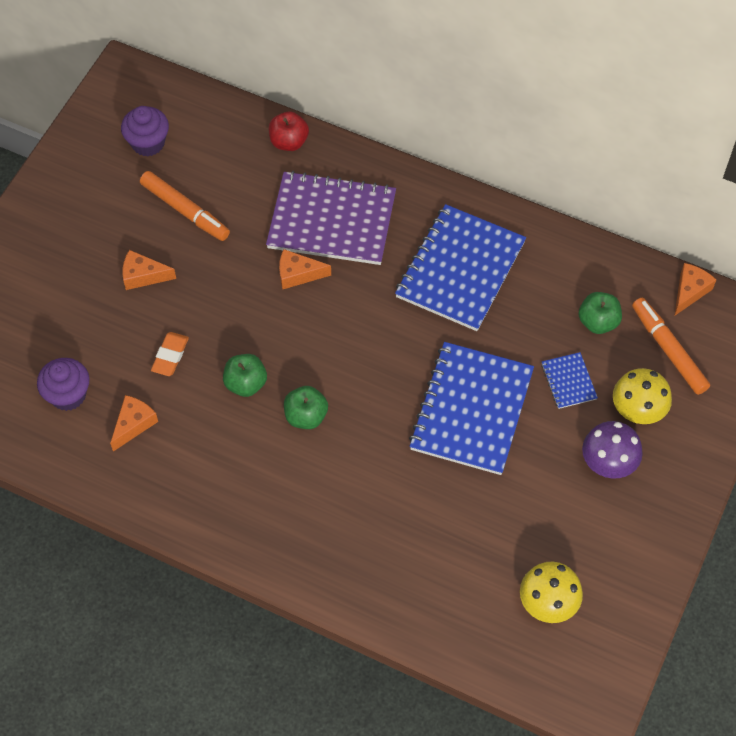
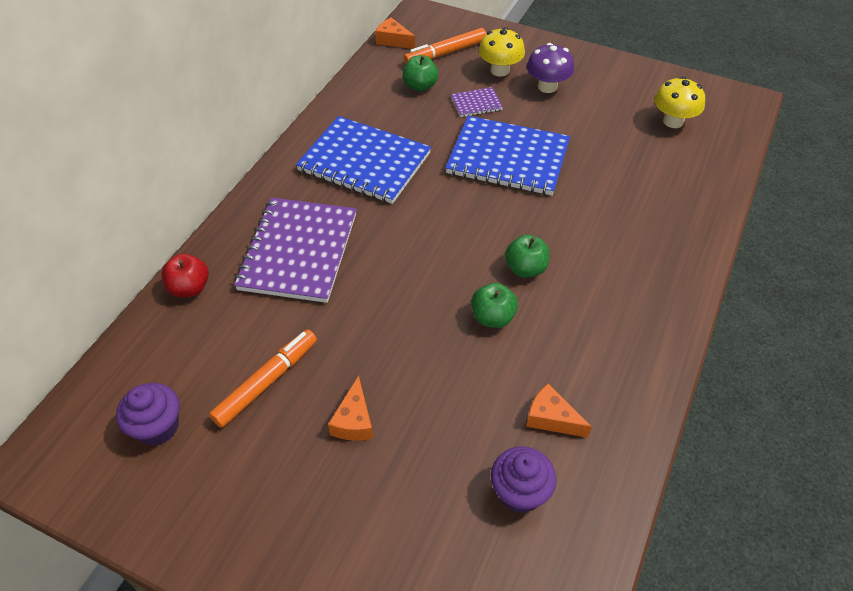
camera: 90 degrees left, 10 degrees down
orange eraser [151,332,189,376] -> none
orange cheese [279,249,331,290] -> none
blue notebook [541,352,598,409] -> purple notebook [451,87,503,117]

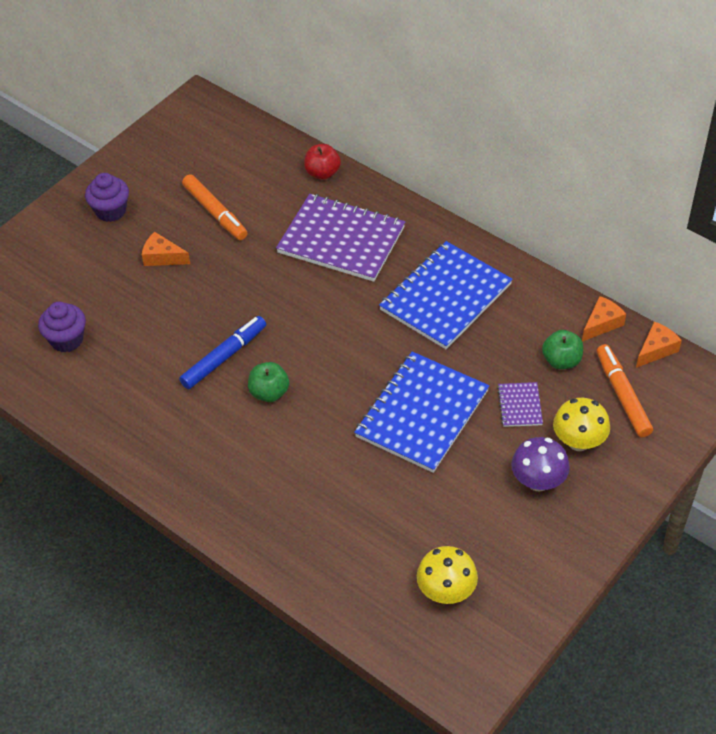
camera: 105 degrees right, 0 degrees up
purple cupcake [116,383,180,446] -> purple cupcake moved to [85,173,129,222]
green apple [471,283,518,328] -> blue marker [179,316,266,389]
orange cheese [526,384,592,438] -> orange cheese moved to [582,296,626,342]

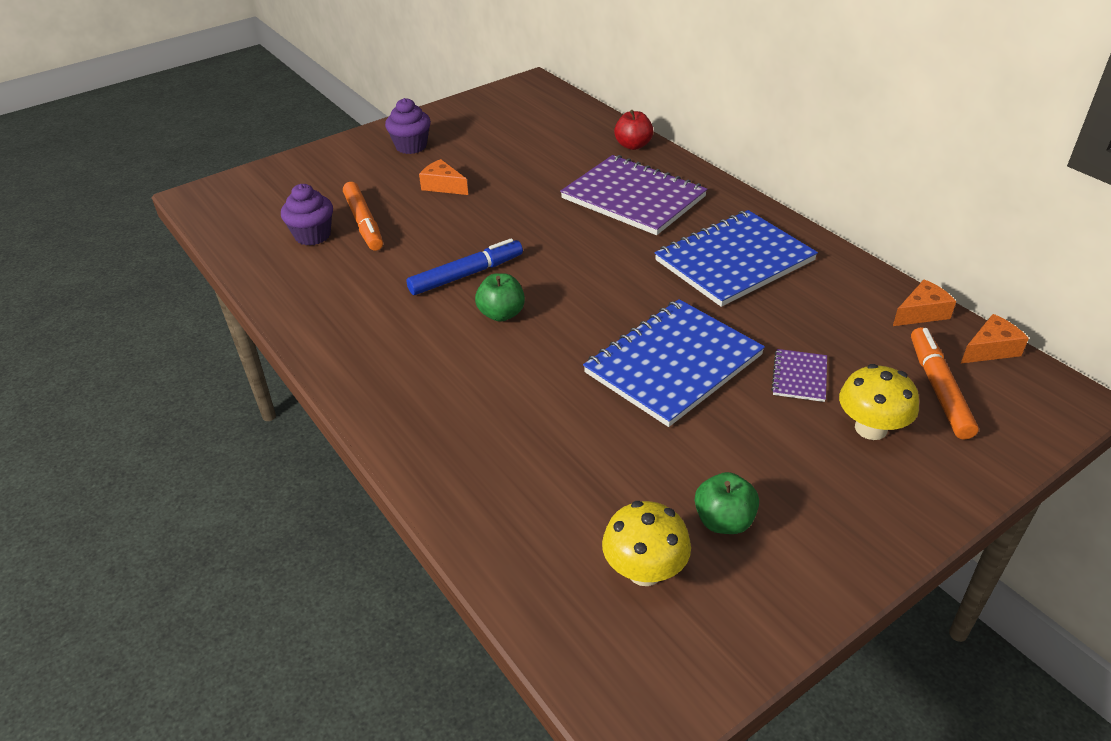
camera: 15 degrees right, 10 degrees down
orange marker [182,174,247,240] -> orange marker moved to [343,182,383,251]
purple mushroom [511,437,570,492] -> none
green apple [542,330,583,369] -> green apple moved to [695,472,759,534]

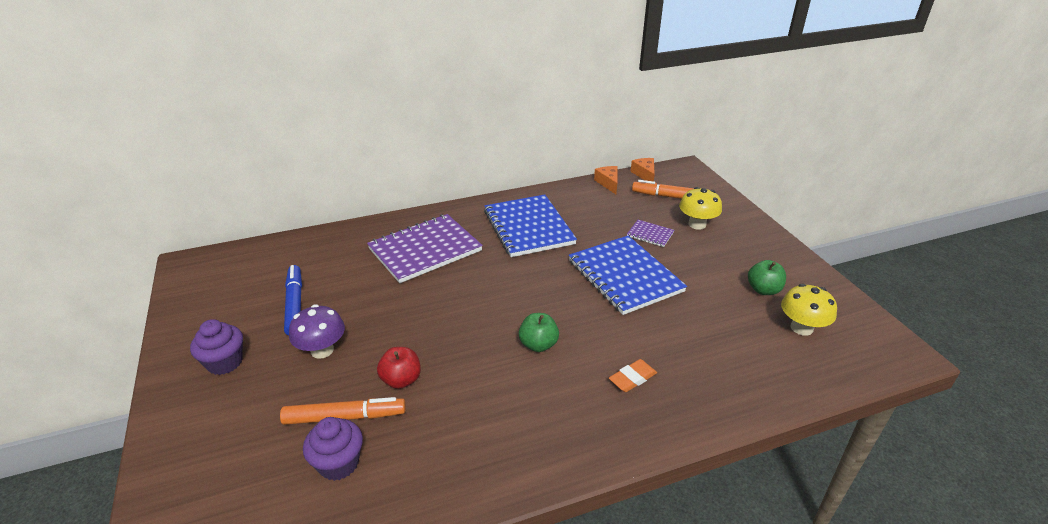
camera: 75 degrees left, 5 degrees down
blue marker [406,238,523,295] -> blue marker moved to [284,265,302,336]
orange cheese [419,159,468,195] -> purple mushroom [289,304,345,359]
red apple [614,110,653,150] -> red apple moved to [377,347,421,389]
none -> orange eraser [609,359,657,392]

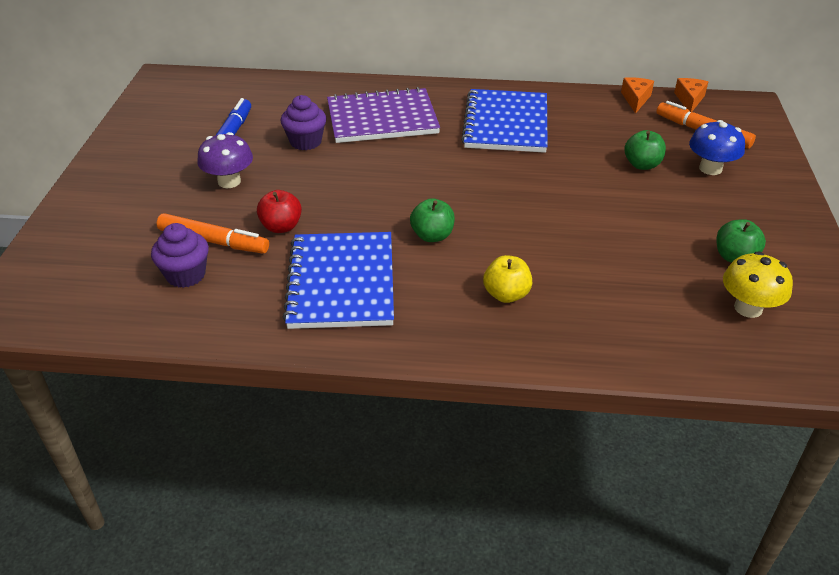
camera: 25 degrees right, 5 degrees up
purple cupcake [190,319,243,375] -> purple cupcake moved to [281,95,326,150]
blue notebook [569,236,687,315] -> blue notebook moved to [283,232,394,329]
orange eraser [609,359,657,392] -> yellow apple [483,255,532,303]
purple notebook [627,220,674,247] -> green apple [624,130,666,170]
yellow mushroom [679,187,722,230] -> blue mushroom [689,120,745,175]

